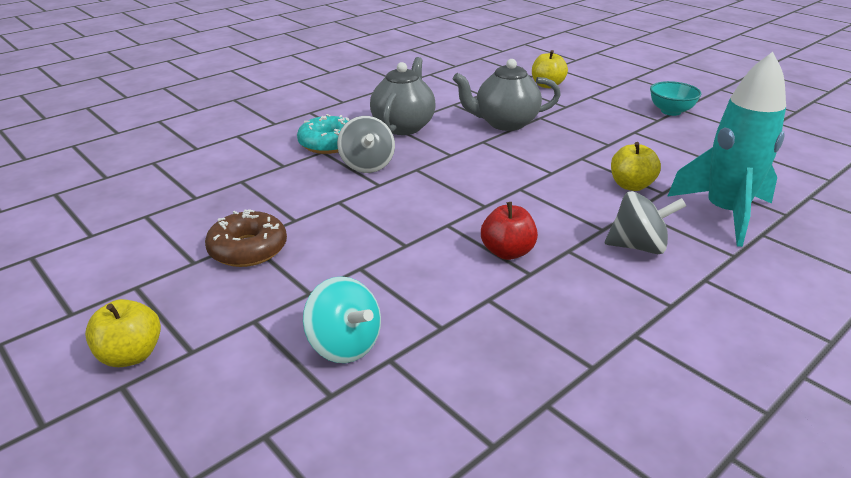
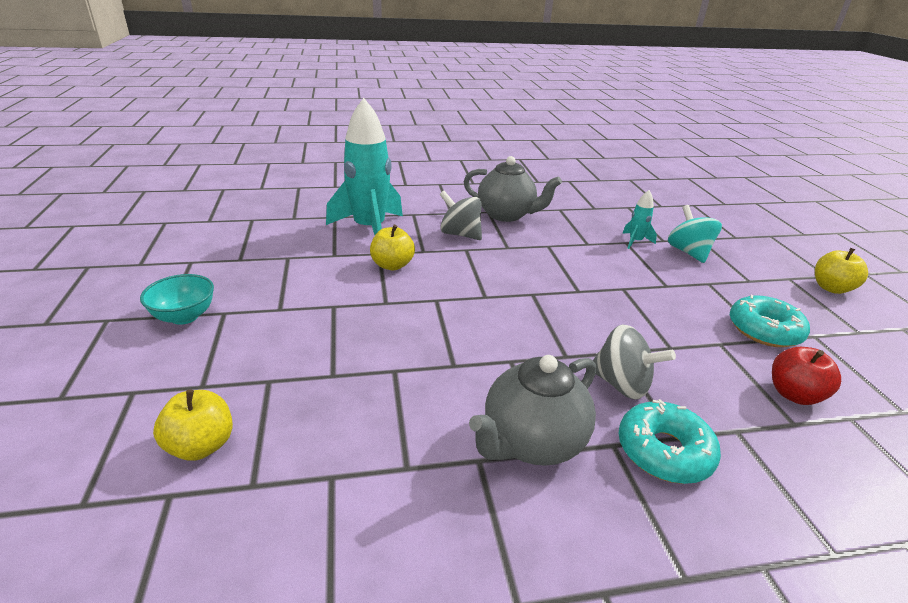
camera: 150 degrees left, 0 degrees up
brown donut [205,209,287,267] -> turquoise donut [730,295,810,347]
grey spinning top [337,116,395,173] -> grey spinning top turned 105 degrees clockwise [593,324,676,400]
grey teapot [453,59,561,131] -> grey teapot moved to [464,156,562,222]
red apple [481,202,538,260] -> red apple moved to [772,347,841,405]
none -> turquoise rocket [622,190,657,249]

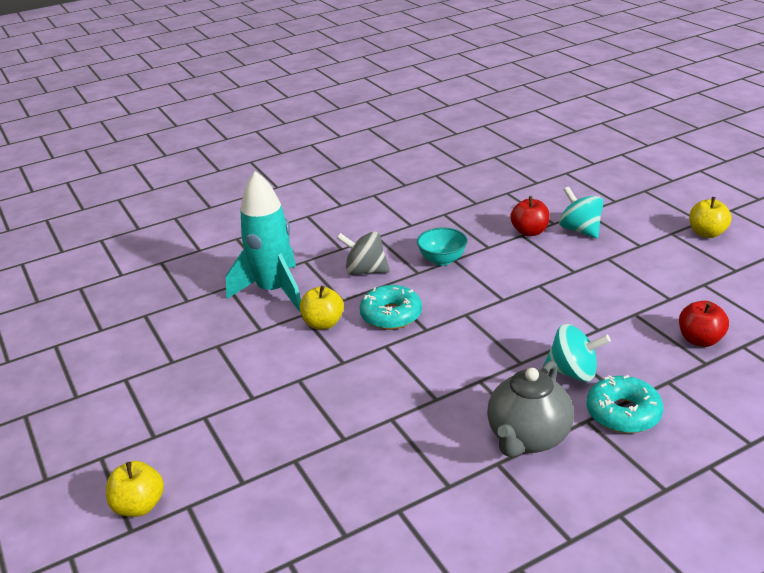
camera: 15 degrees left, 0 degrees up
turquoise bowl [140,274,214,325] -> turquoise bowl moved to [417,227,468,266]
yellow apple [153,390,233,461] -> yellow apple moved to [106,461,164,517]
grey teapot [464,156,562,222] -> none
grey spinning top [593,324,676,400] -> turquoise spinning top [543,324,611,382]
turquoise rocket [622,190,657,249] -> red apple [510,196,550,236]
turquoise donut [730,295,810,347] -> turquoise donut moved to [360,285,422,330]

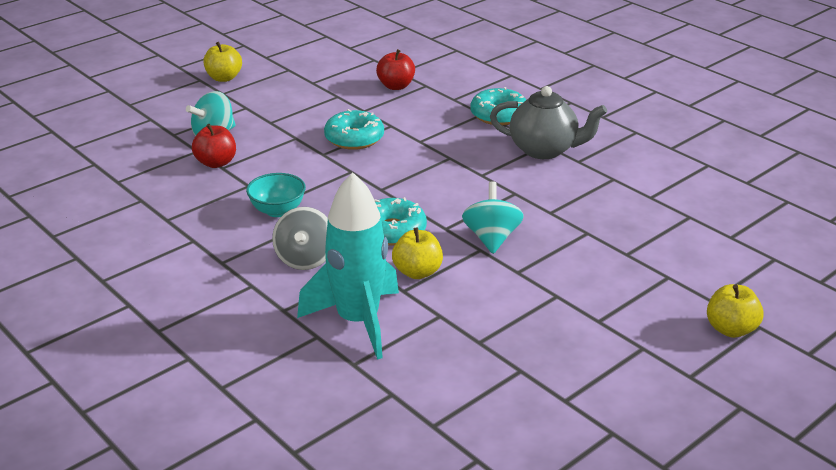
camera: 105 degrees left, 0 degrees up
turquoise spinning top [543,324,611,382] -> turquoise spinning top moved to [462,181,524,254]
none -> turquoise donut [324,109,384,150]

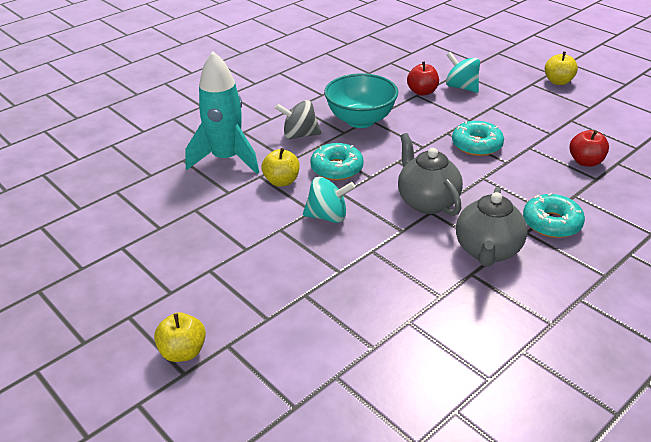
camera: 90 degrees right, 5 degrees up
turquoise bowl [246,173,306,217] -> turquoise bowl [324,73,398,128], size x1.71
none -> grey teapot [398,133,463,216]

